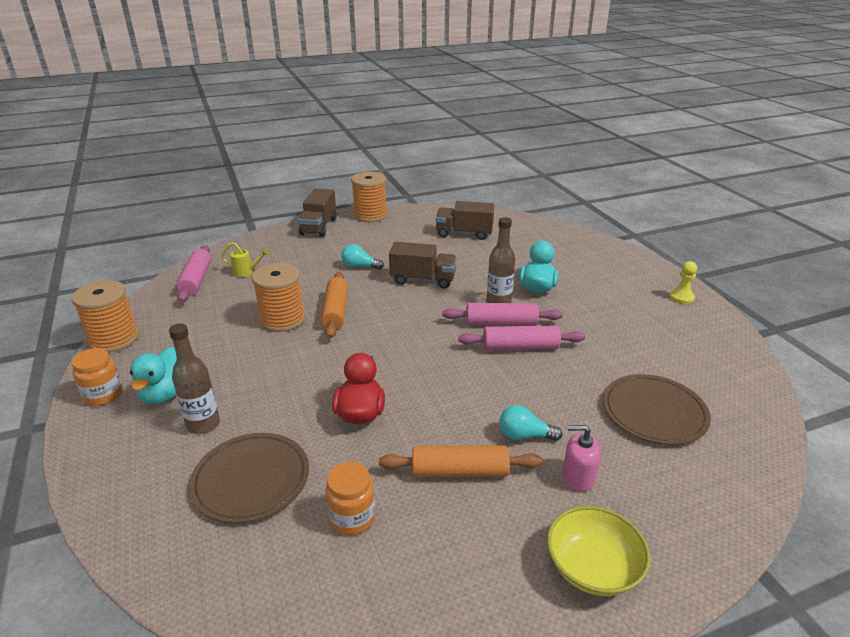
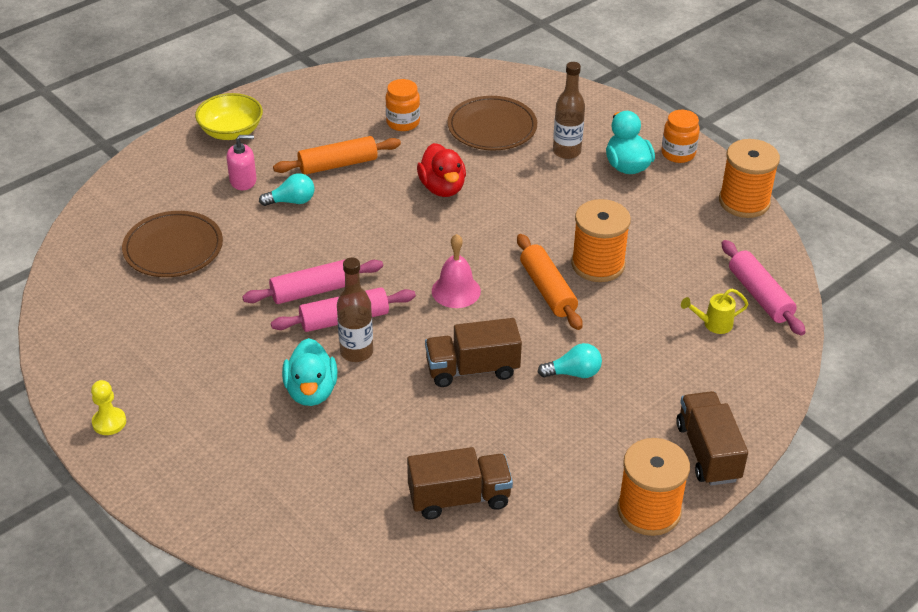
camera: 160 degrees right, 10 degrees up
none -> pink bell [432,234,481,308]

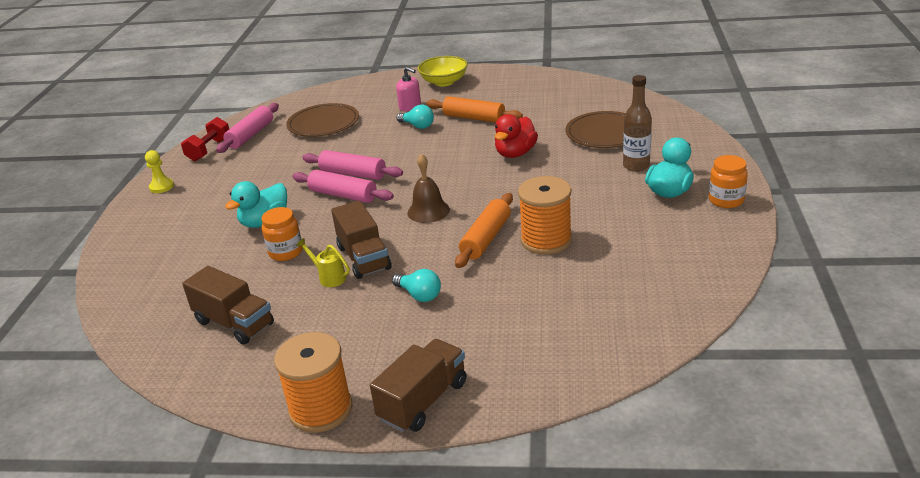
camera: 50 degrees right, 10 degrees down
brown bottle [337,257,373,362] -> none
orange jar [385,79,420,131] -> orange jar moved to [261,207,303,261]
brown truck [425,318,522,387] -> brown truck turned 150 degrees counterclockwise [331,201,392,279]
pink bell [432,234,481,308] -> brown bell [408,154,450,223]
yellow watering can [681,289,748,334] -> yellow watering can moved to [296,238,350,287]
orange spool [719,139,780,218] -> none
pink rolling pin [722,240,806,336] -> pink rolling pin moved to [216,103,279,153]
none -> red dumbbell [181,117,229,161]

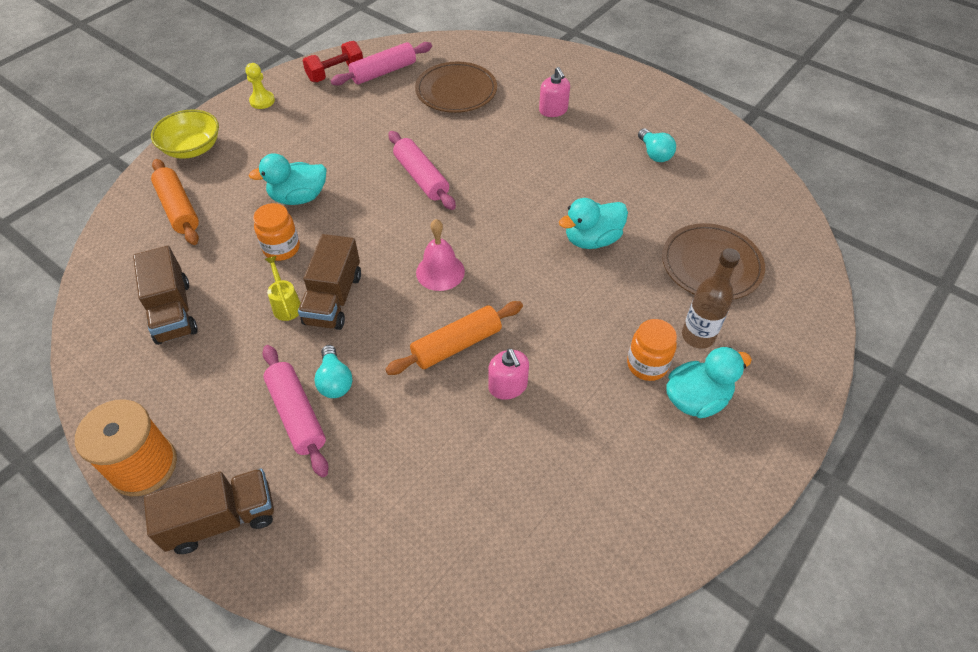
camera: 30 degrees right, 20 degrees up
pink rolling pin [292,170,394,203] -> pink rolling pin moved to [262,345,329,477]
turquoise light bulb [397,105,434,129] -> turquoise light bulb moved to [638,128,676,162]
brown bell [408,154,450,223] -> pink bell [416,219,465,291]
yellow bowl [418,56,468,86] -> yellow bowl moved to [151,109,219,159]
orange rolling pin [426,96,523,123] -> orange rolling pin moved to [151,159,199,245]
red duck [495,114,538,158] -> turquoise duck [559,198,628,249]
orange spool [518,176,572,255] -> pink soap dispenser [488,348,529,400]
orange jar [709,155,748,208] -> orange jar moved to [627,319,677,381]

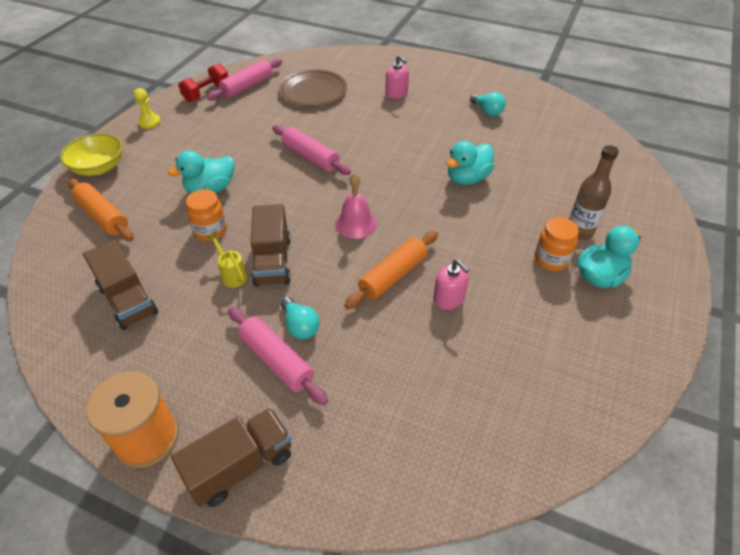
camera: 15 degrees left, 5 degrees down
brown plate [662,223,765,300] -> none

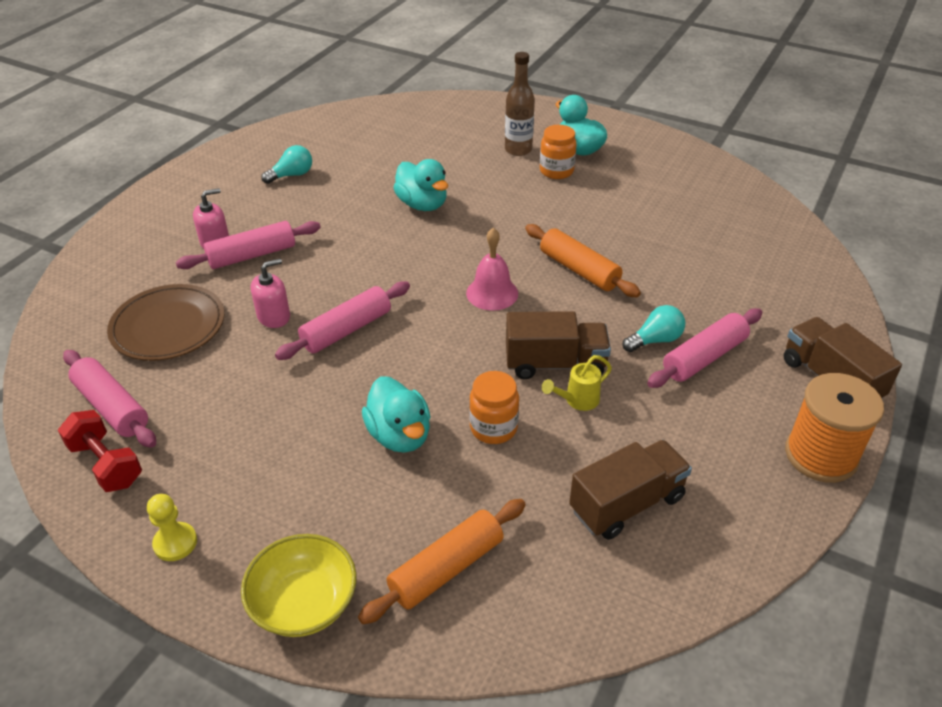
camera: 85 degrees left, 5 degrees down
pink soap dispenser [433,259,469,310] -> pink soap dispenser moved to [251,259,290,328]
none -> pink rolling pin [176,221,321,269]

